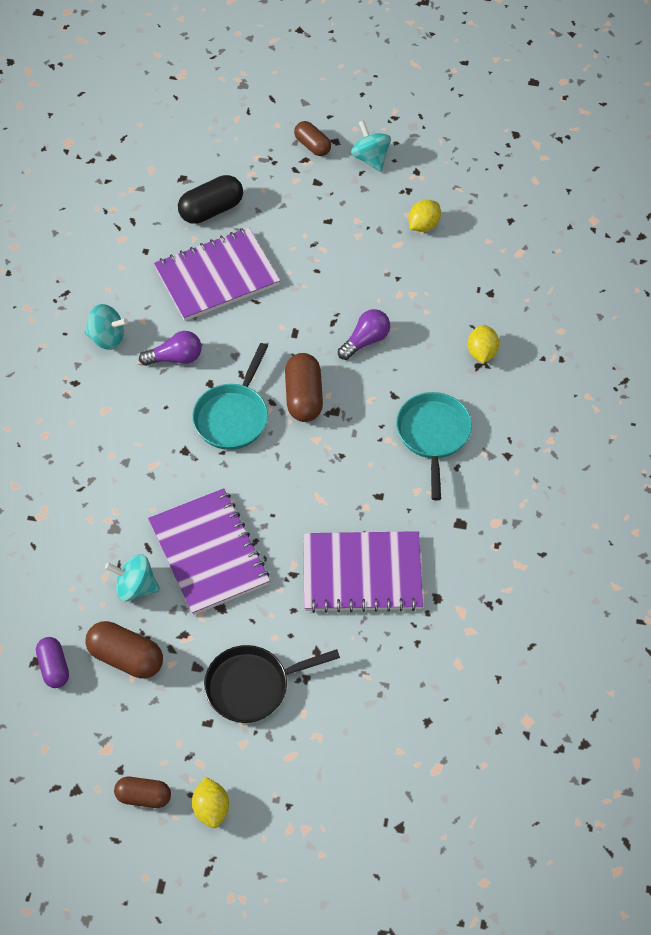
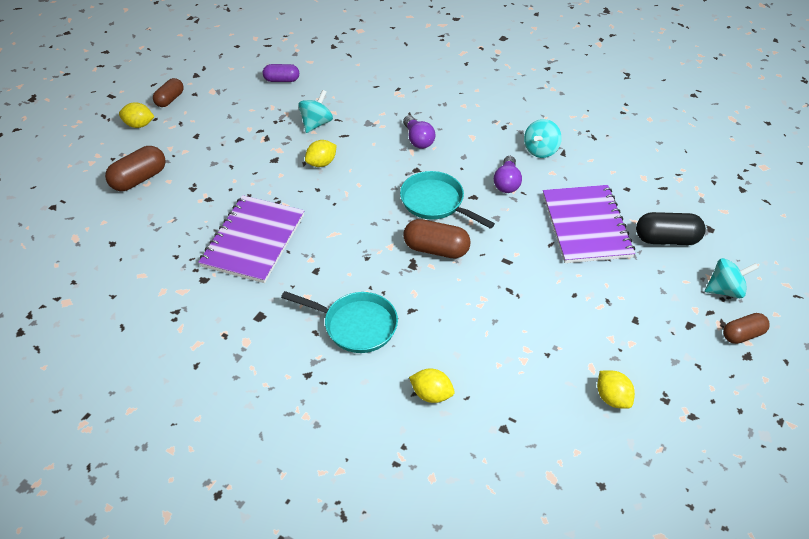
camera: 110 degrees right, 10 degrees down
brown capsule [85,621,163,678] -> brown capsule moved to [105,146,166,191]
purple notebook [148,488,270,615] -> yellow lemon [305,140,337,167]
black capsule [178,175,243,224] -> black capsule turned 75 degrees counterclockwise [636,212,706,245]
black pan [204,645,340,723] -> none
purple light bulb [338,309,390,360] -> purple light bulb moved to [403,116,436,149]
turquoise spinning top [351,120,391,172] -> turquoise spinning top moved to [705,258,759,298]

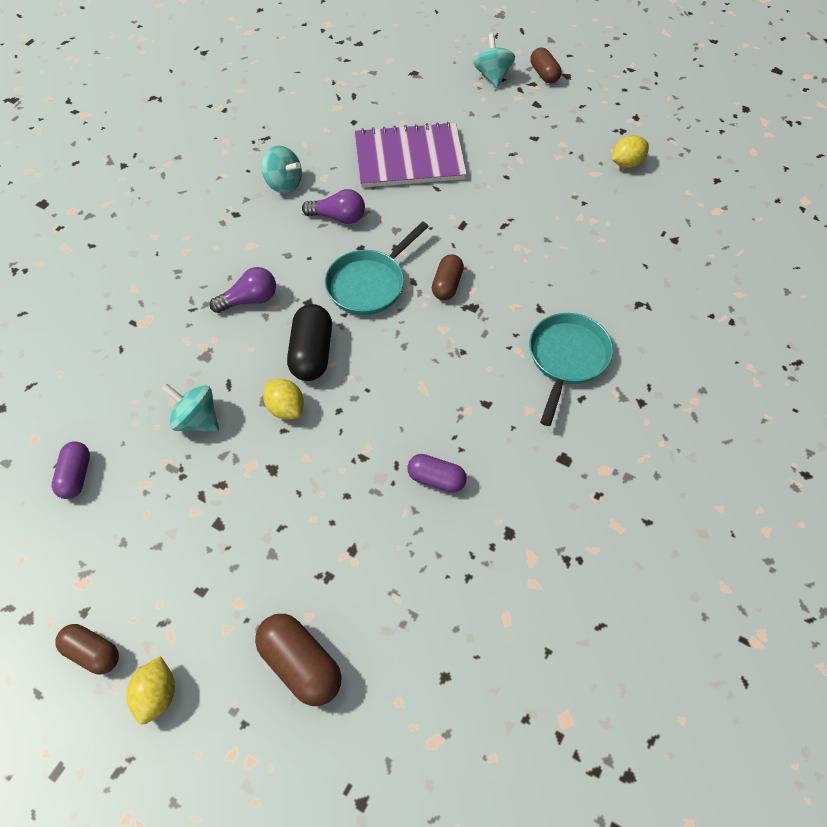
camera: 90 degrees left, 10 degrees up
purple notebook [198,195,304,283] -> purple capsule [407,454,467,493]
brown capsule [403,219,471,258] -> brown capsule [432,254,464,300], size x0.66
yellow lemon [409,369,455,403] -> none
black capsule [636,212,706,245] -> black capsule moved to [287,304,332,381]

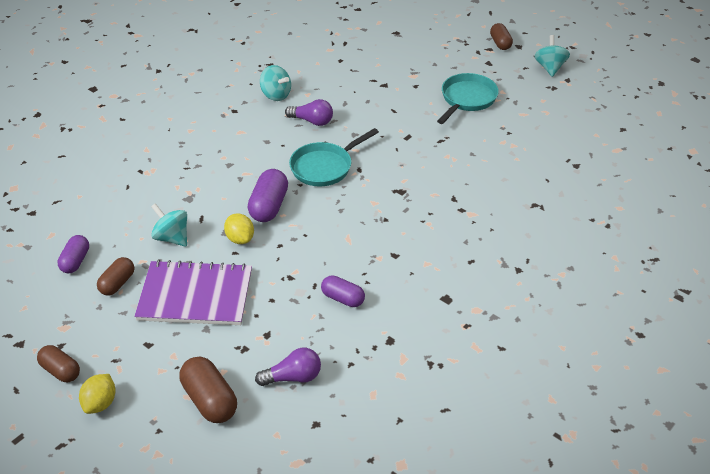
camera: 10 degrees right, 15 degrees down
purple light bulb [210,267,276,313] -> purple light bulb moved to [255,348,321,386]
black capsule [287,304,332,381] -> purple capsule [248,169,288,222]
purple notebook [354,122,467,188] -> purple notebook moved to [134,260,252,325]
brown capsule [432,254,464,300] -> brown capsule moved to [97,257,134,295]
turquoise spinning top [473,33,515,88] -> turquoise spinning top moved to [534,35,570,77]
turquoise pan [529,313,613,426] -> turquoise pan moved to [437,73,499,124]
yellow lemon [612,135,649,168] -> none

